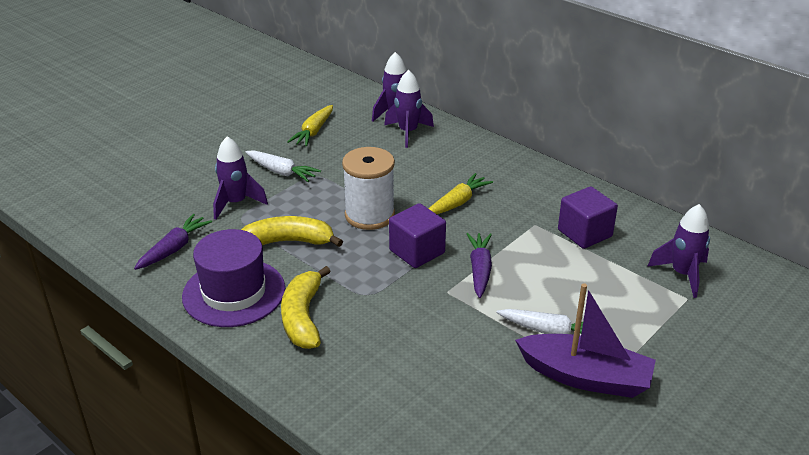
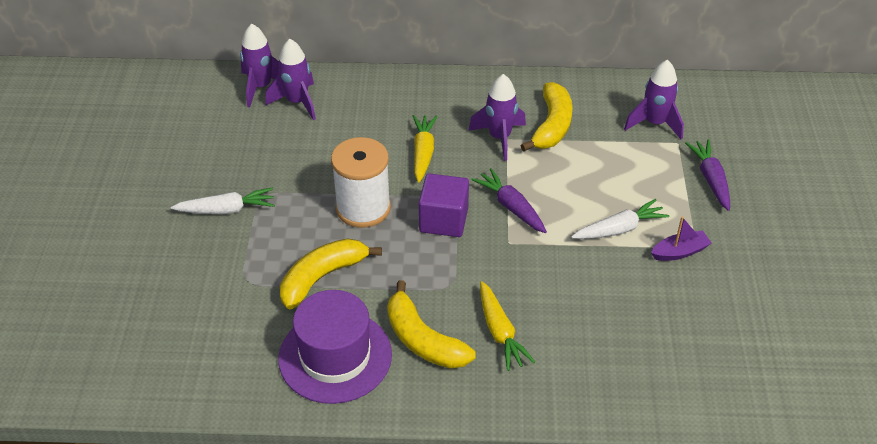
camera: 40 degrees left, 10 degrees up
purple carrot [134,214,212,270] -> purple carrot moved to [685,139,730,211]
purple rocket [213,136,268,220] -> purple rocket moved to [468,74,526,161]
yellow carrot [287,105,333,147] -> yellow carrot moved to [480,281,535,371]
purple boat [515,283,656,398] -> purple boat [651,216,711,261], size x0.50
purple cube [558,186,618,249] -> yellow banana [520,82,573,151]

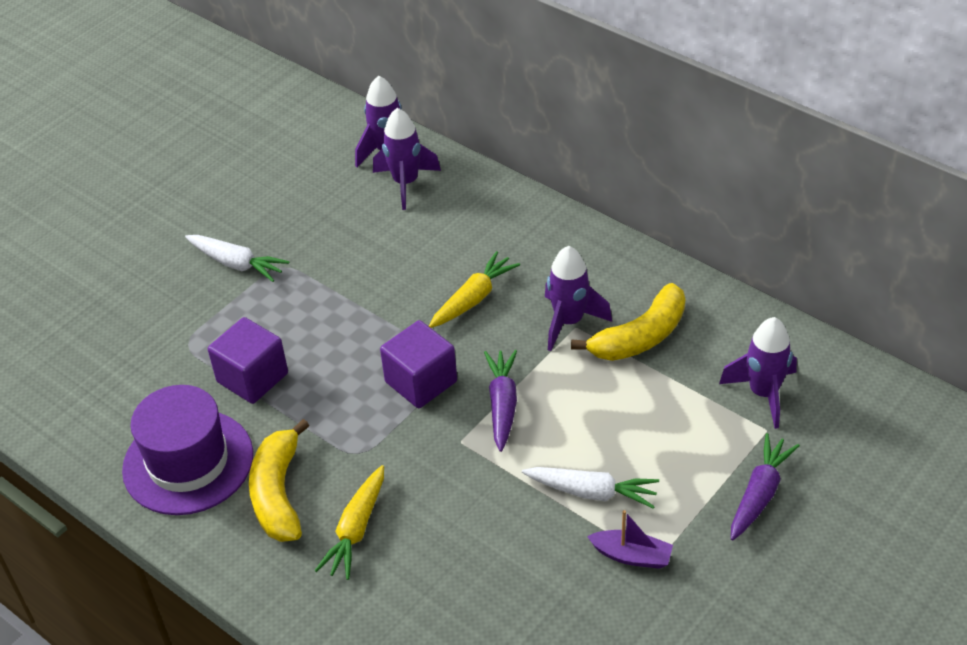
camera: 40 degrees right, 0 degrees up
yellow banana [280,238,382,310] -> purple cube [208,317,288,404]
white spool [331,137,391,228] -> none

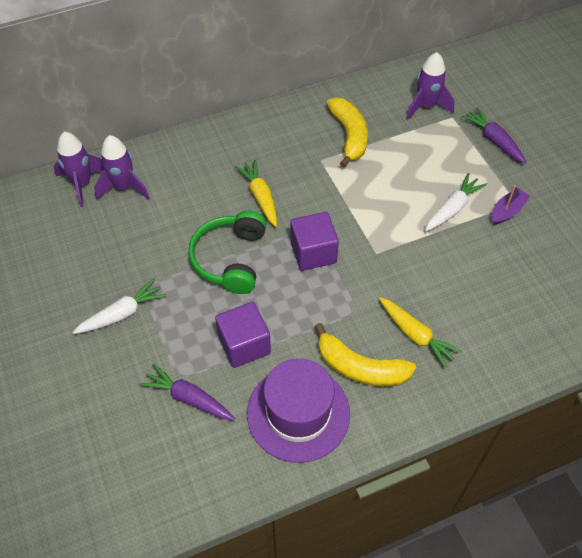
camera: 65 degrees left, 10 degrees up
purple carrot [484,350,517,452] -> purple carrot moved to [139,363,235,420]
purple rocket [545,246,612,351] -> none
none -> green headphones [188,210,267,294]

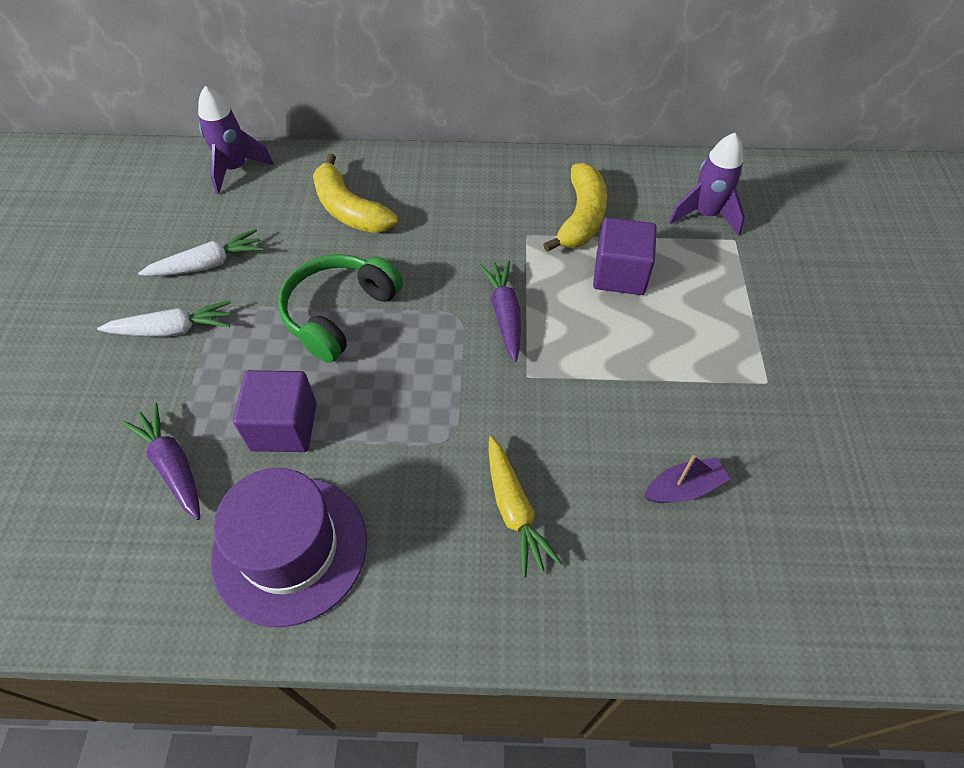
camera: 25 degrees right, 0 degrees up
purple rocket [94,135,150,200] -> none
yellow carrot [235,159,277,227] -> none
purple cube [290,212,339,271] -> purple cube moved to [593,217,657,295]
yellow banana [315,323,416,386] -> yellow banana moved to [313,154,398,233]
white carrot [425,173,487,231] -> white carrot moved to [138,229,264,276]
purple carrot [462,107,526,164] -> purple carrot moved to [479,260,521,362]
purple boat [492,185,530,225] -> purple boat moved to [644,455,730,503]

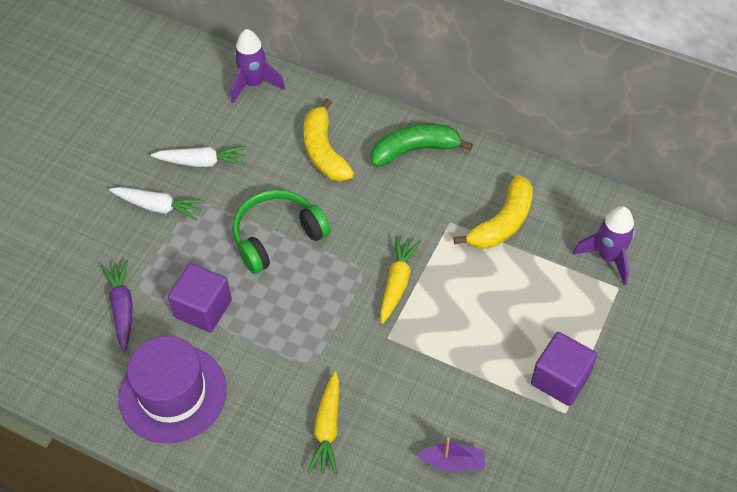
camera: 25 degrees right, 0 degrees up
purple carrot [479,260,521,362] -> yellow carrot [380,235,421,324]
purple cube [593,217,657,295] -> purple cube moved to [531,332,597,406]
none -> green banana [371,123,473,167]

